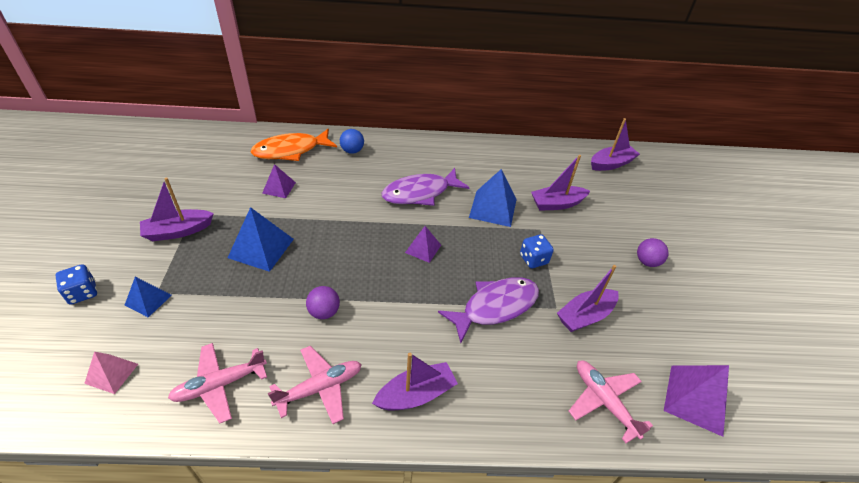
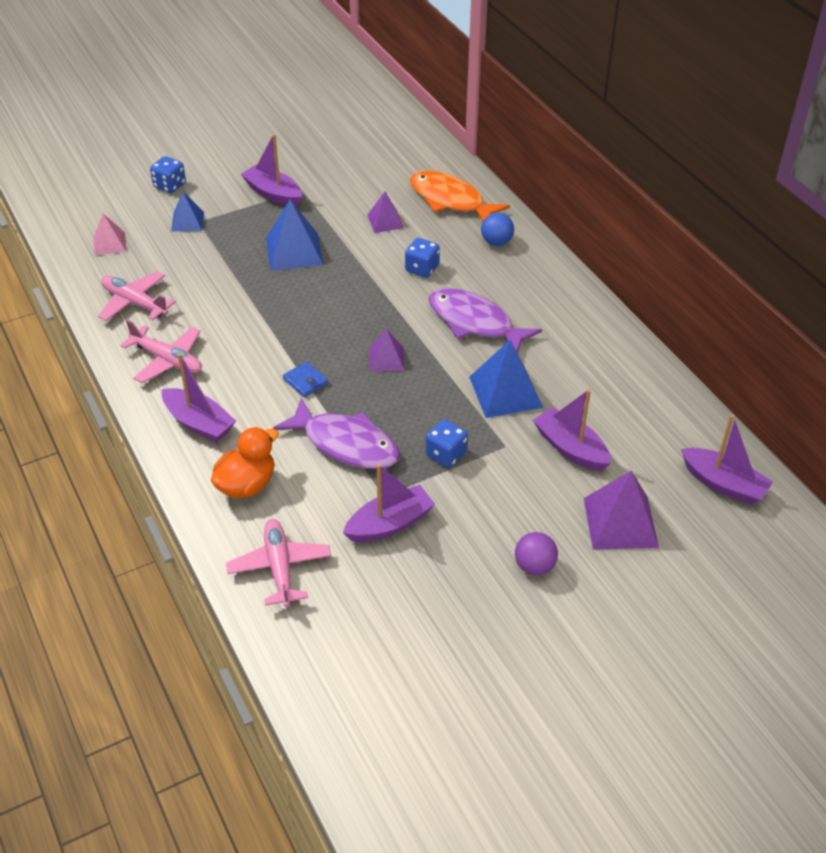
camera: 65 degrees right, 0 degrees up
purple ball [306,286,340,319] -> none
purple boat [557,265,619,332] -> purple boat turned 120 degrees clockwise [343,464,435,542]
pink plane [569,361,653,443] -> pink plane turned 45 degrees counterclockwise [226,519,331,607]
purple pyramid [664,365,729,437] -> purple pyramid moved to [584,470,659,550]
none -> orange duck [211,427,279,498]
none -> blue wallet [283,361,328,397]
none -> blue dice [405,238,440,278]

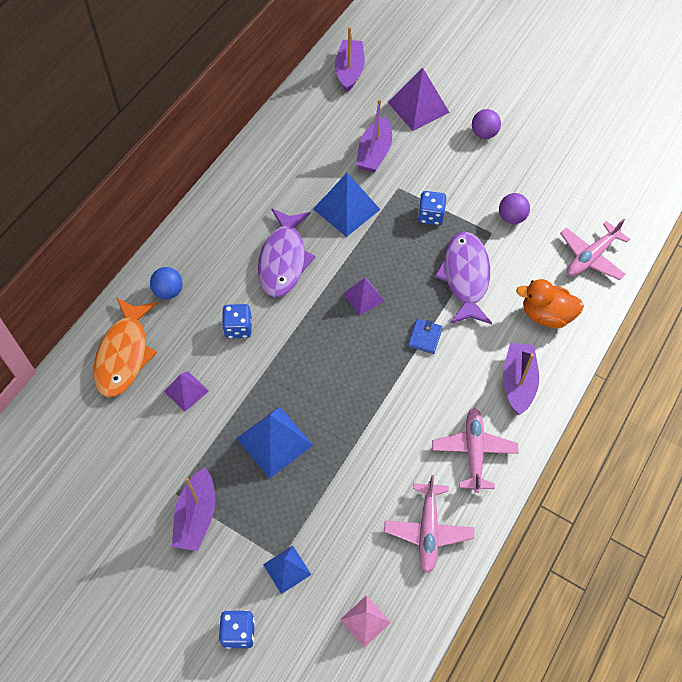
camera: 120 degrees left, 15 degrees up
purple boat [343,464,435,542] -> purple ball [499,193,530,224]

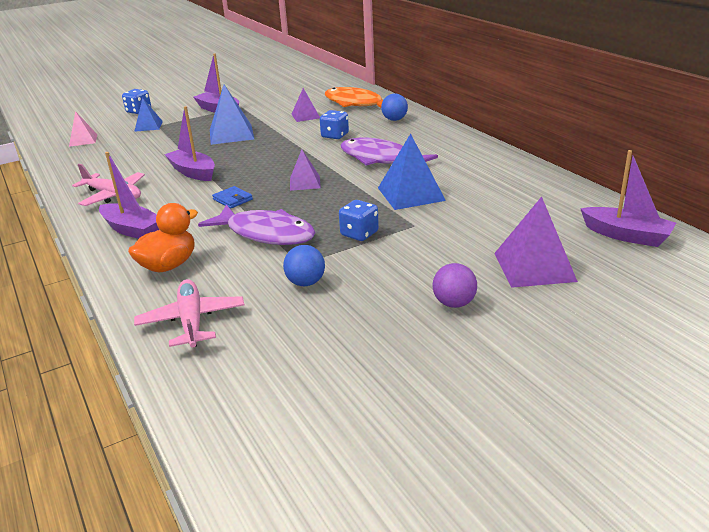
camera: 120 degrees right, 30 degrees down
purple boat [356,99,392,173] -> purple boat moved to [164,106,215,181]
pink plane [384,475,474,573] -> none
purple ball [499,193,530,224] -> blue ball [283,245,325,286]

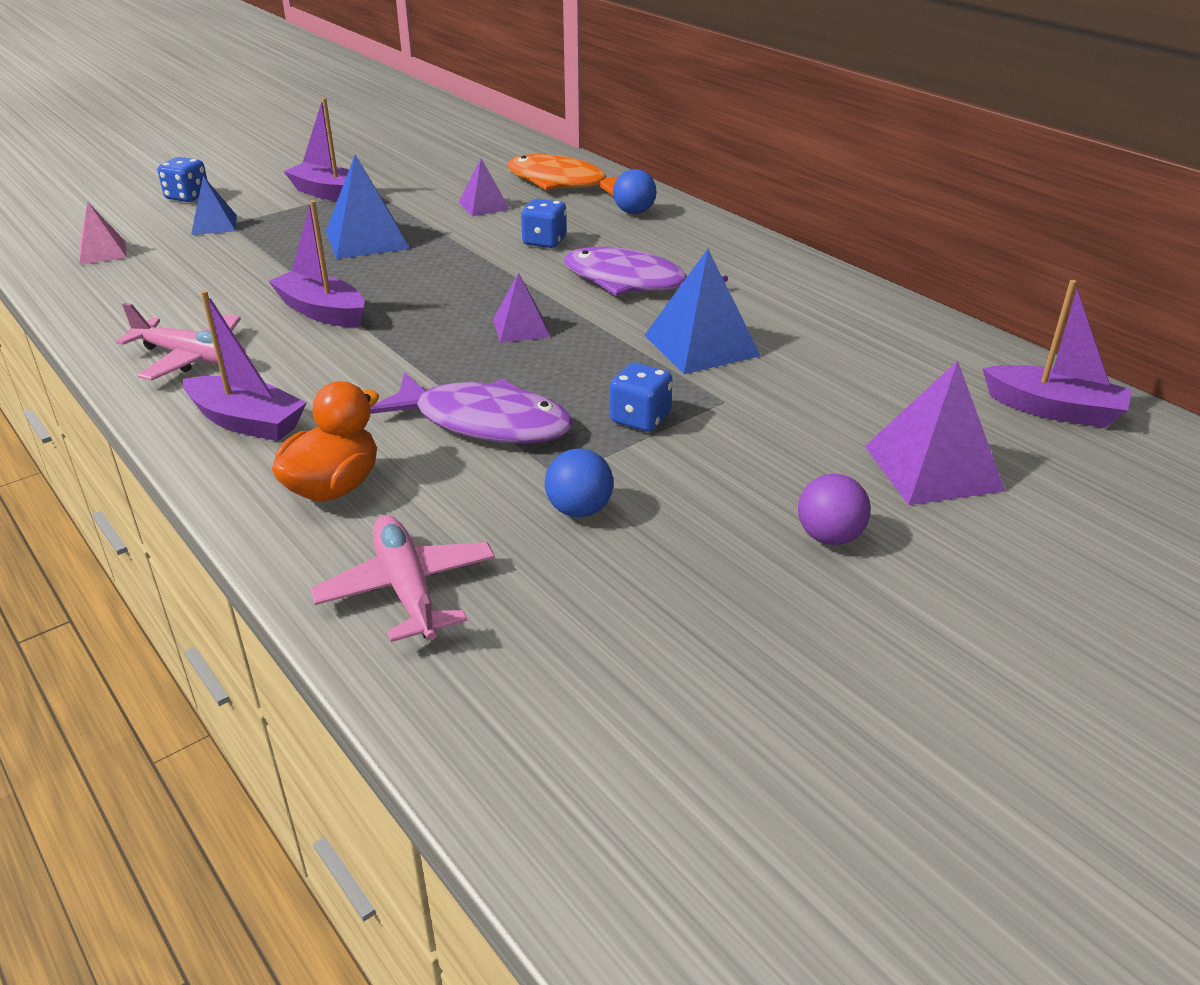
camera: 10 degrees left, 5 degrees up
blue wallet [212,186,253,209] -> none

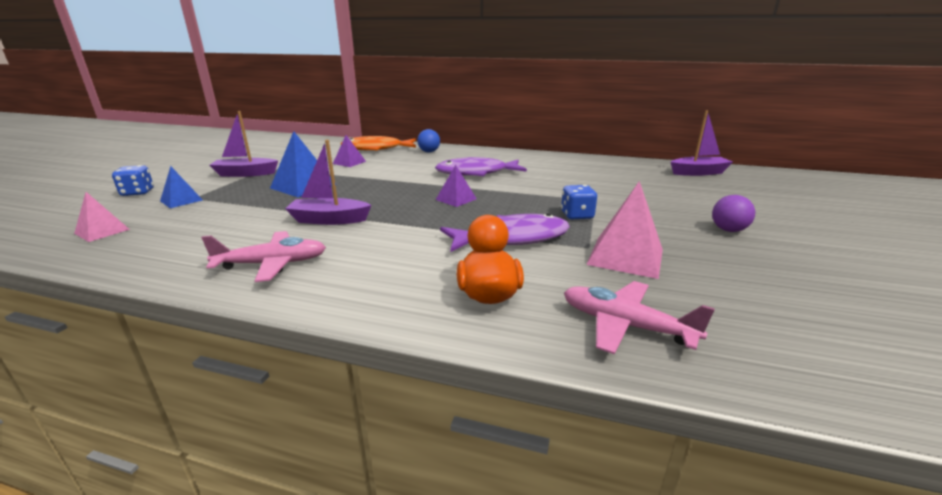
camera: 35 degrees left, 10 degrees down
purple boat [183,290,307,441] -> none
blue dice [521,199,567,248] -> none
blue ball [545,449,614,518] -> pink pyramid [586,181,663,279]
blue pyramid [645,249,761,374] -> none
purple pyramid [865,361,1005,505] -> none

